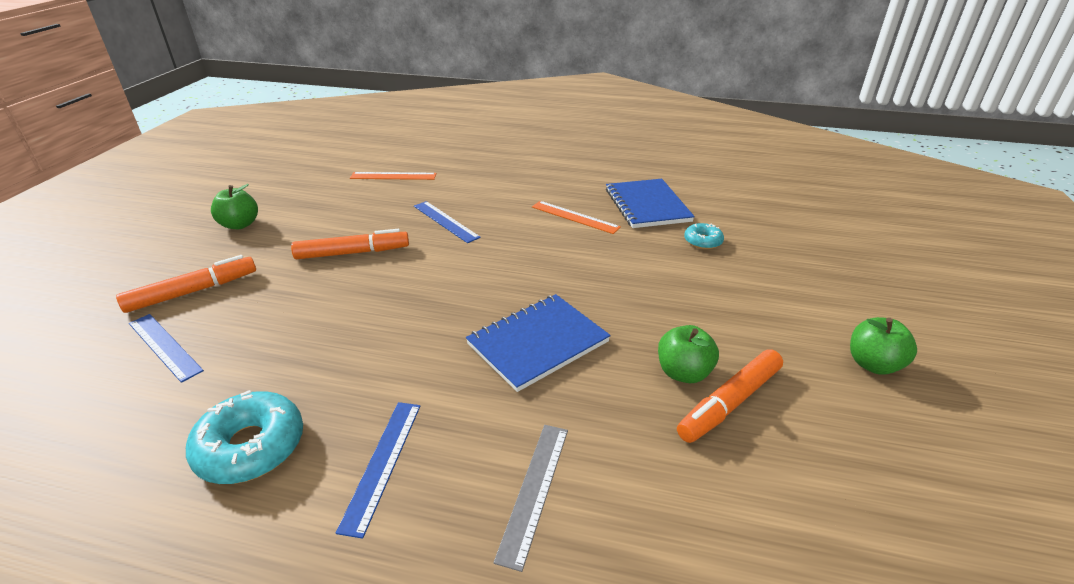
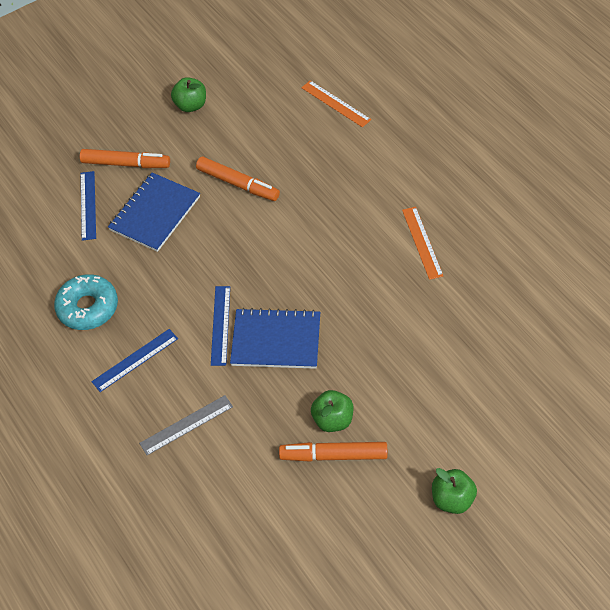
camera: 45 degrees right, 20 degrees up
blue ruler [414,201,481,243] -> blue ruler moved to [211,286,230,366]
blue notebook [606,179,695,228] -> blue notebook moved to [108,173,200,252]
turquoise donut [684,223,724,249] -> none

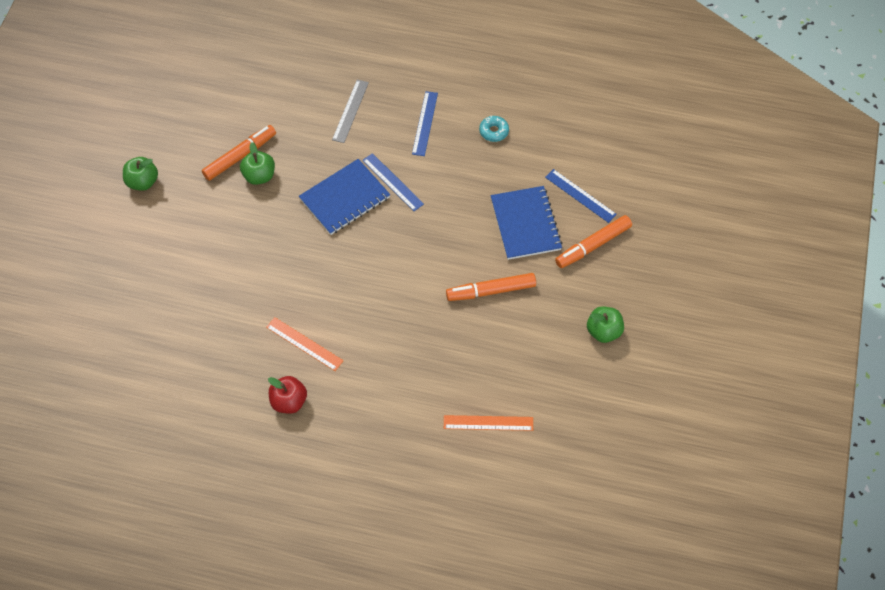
camera: 135 degrees right, 5 degrees up
turquoise donut [54,274,118,330] -> turquoise donut [479,115,509,142], size x0.55
none -> red apple [268,376,307,414]

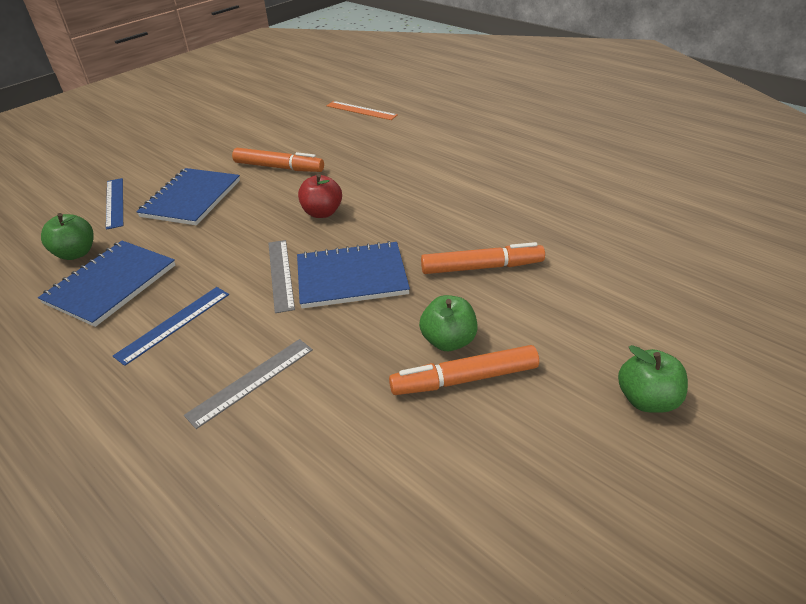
camera: 150 degrees left, 20 degrees down
orange ruler [266,317,344,371] -> none
red apple [268,376,307,414] -> red apple moved to [298,174,342,218]
blue ruler [362,153,424,211] -> grey ruler [268,240,295,313]
turquoise donut [479,115,509,142] -> blue notebook [38,241,175,327]
orange marker [555,215,632,268] -> orange marker moved to [421,242,545,274]
green apple [587,306,624,343] -> green apple moved to [41,213,94,260]

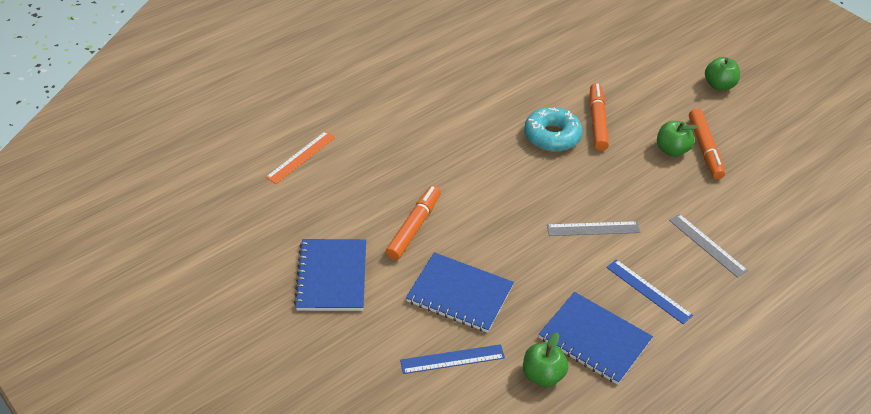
camera: 85 degrees left, 5 degrees up
blue notebook [297,241,410,308] -> blue notebook moved to [294,239,366,311]
red apple [298,174,342,218] -> none
none -> turquoise donut [524,107,582,152]

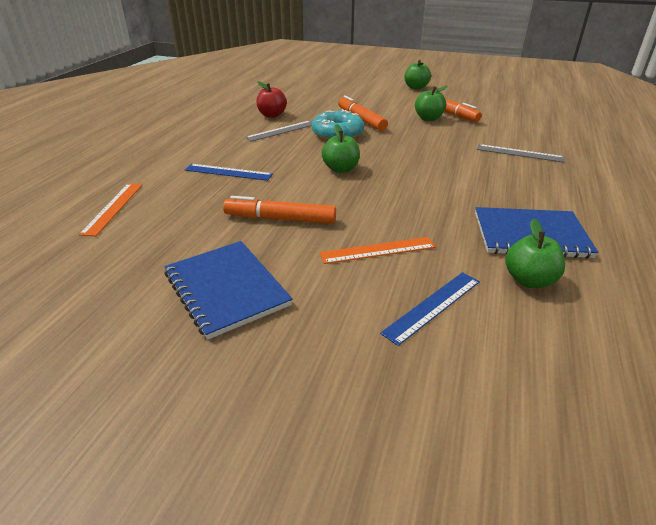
camera: 30 degrees left, 10 degrees down
orange marker [386,185,441,260] -> orange marker turned 75 degrees counterclockwise [223,196,336,224]
blue notebook [406,252,514,333] -> orange ruler [320,237,435,264]
grey ruler [547,221,640,236] -> grey ruler moved to [245,121,312,142]
blue ruler [606,259,693,324] -> blue ruler moved to [185,164,273,181]
none -> red apple [257,81,287,118]
none -> green apple [322,124,360,173]

